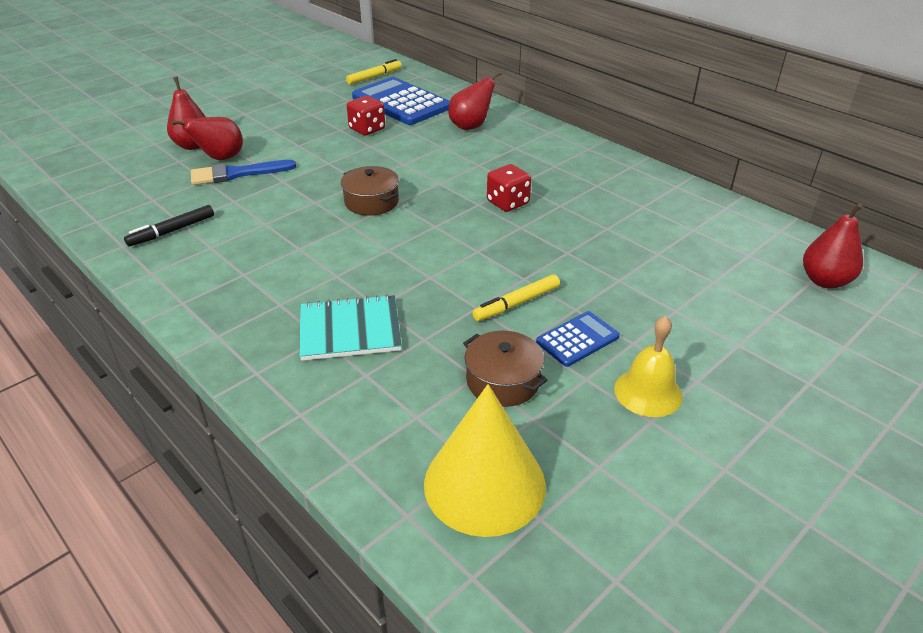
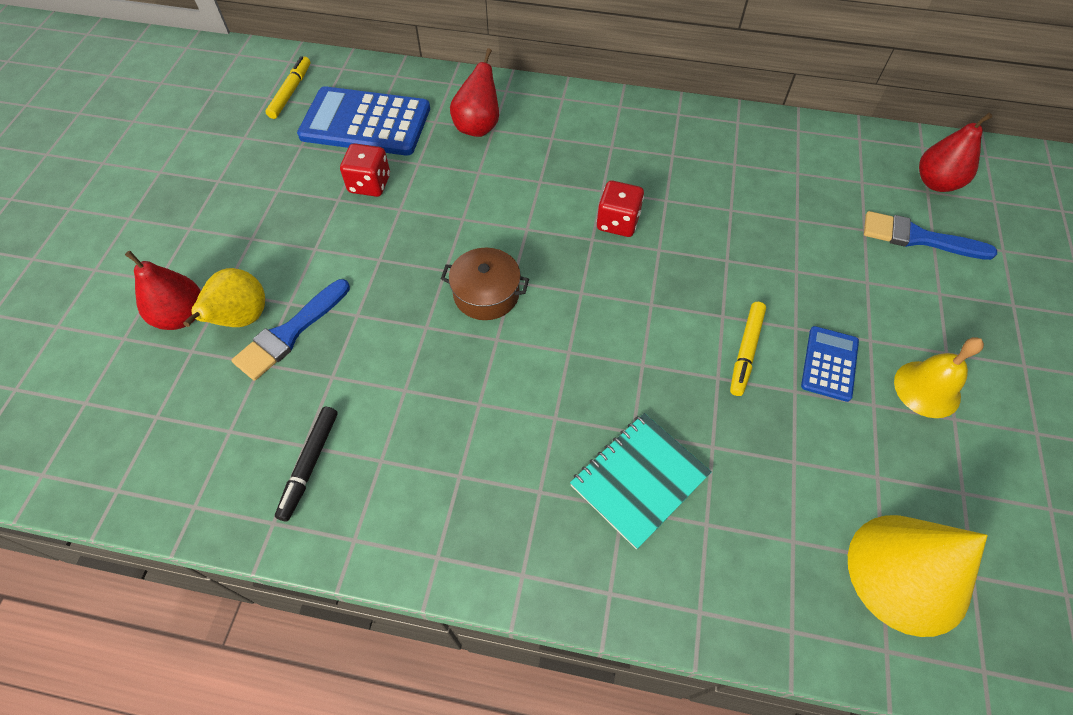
camera: 35 degrees left, 20 degrees up
red pear [171,117,243,160] -> yellow pear [183,268,265,327]
brown pot [463,331,547,407] -> none
none -> blue brush [864,211,997,260]

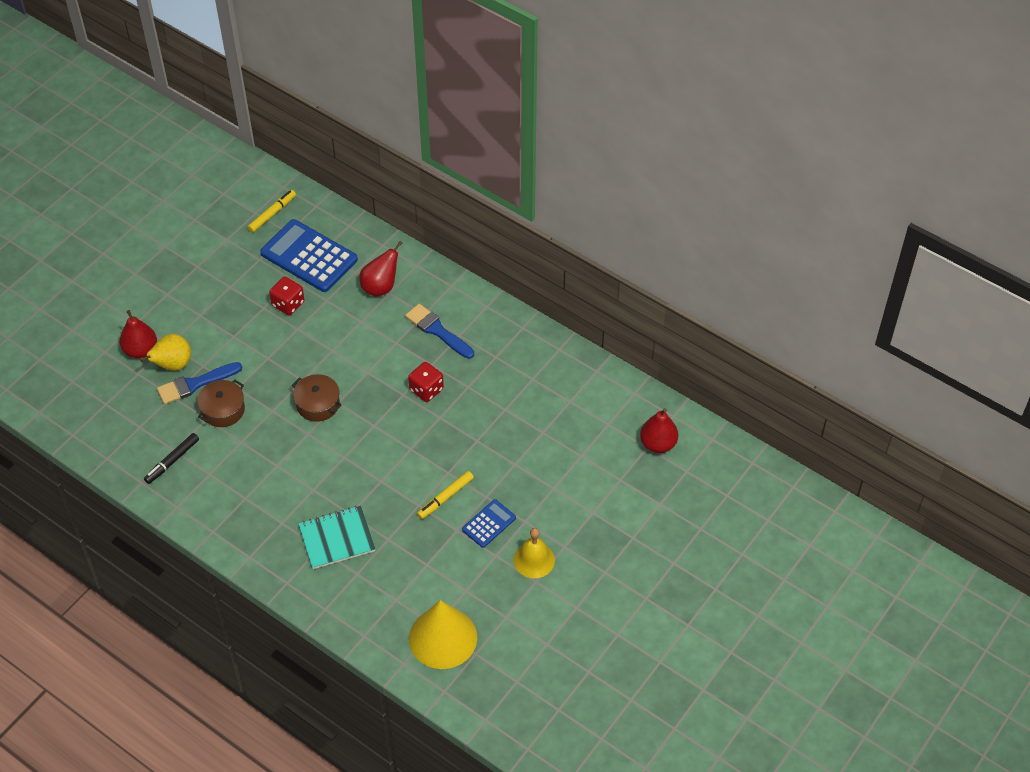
camera: 25 degrees right, 5 degrees down
blue brush [864,211,997,260] -> blue brush moved to [405,304,474,359]
none -> brown pot [197,380,245,427]

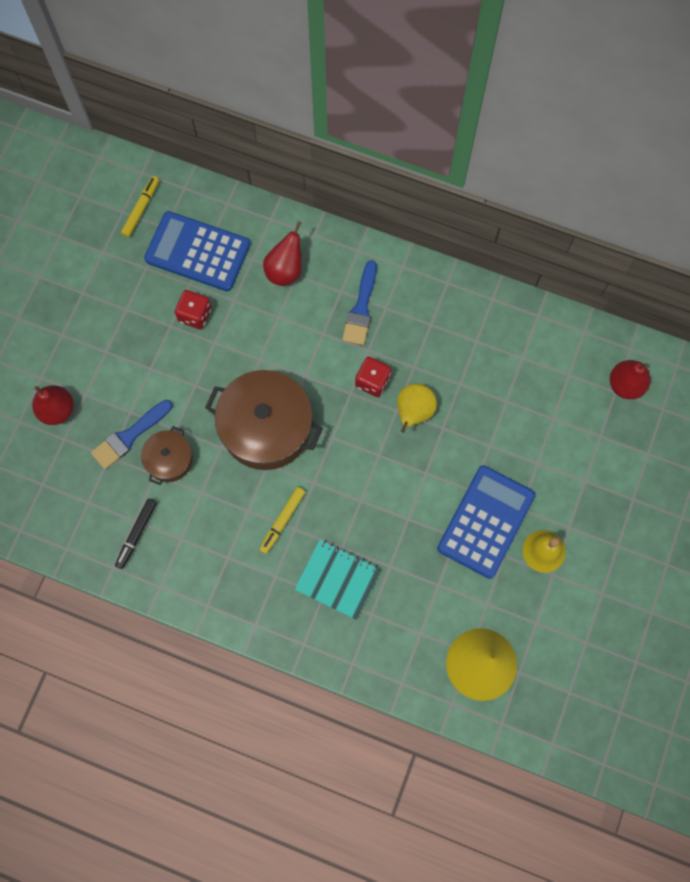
camera: 15 degrees left, 20 degrees up
yellow pear [140,334,191,371] -> yellow pear moved to [397,384,437,433]
brown pot [292,374,342,422] -> brown pot [205,370,323,470], size x1.92
turquoise notebook [298,506,376,569] -> turquoise notebook turned 60 degrees clockwise [295,539,381,620]
blue brush [405,304,474,359] -> blue brush turned 105 degrees counterclockwise [342,260,377,345]
yellow marker [417,471,474,519] -> yellow marker moved to [259,487,305,554]
blue calculator [462,499,516,548] -> blue calculator [437,465,535,579], size x1.95

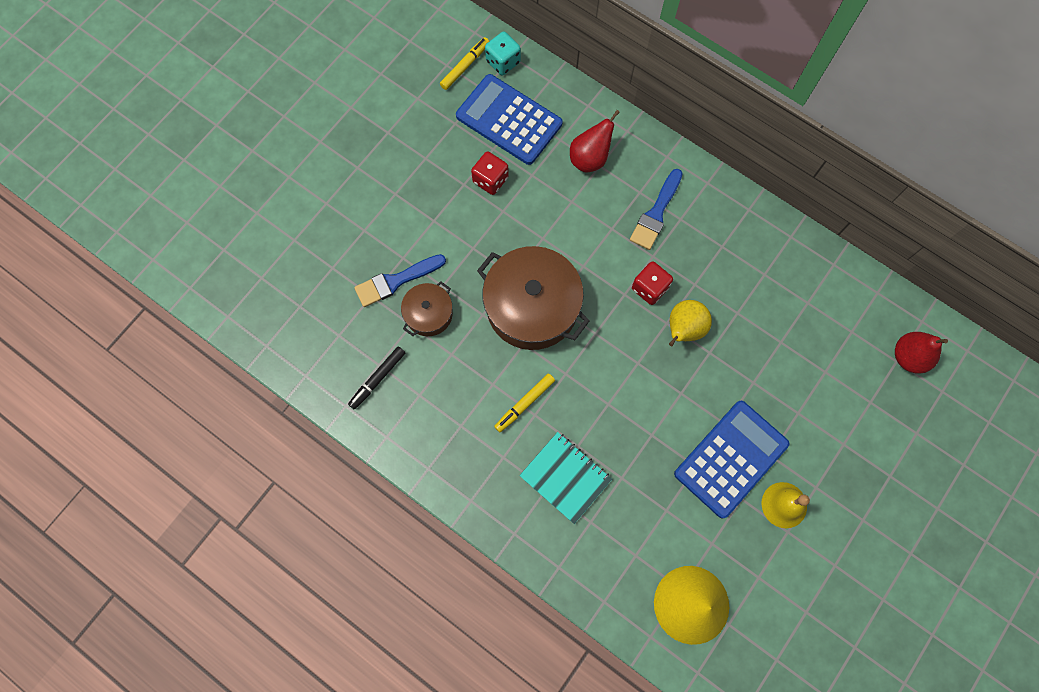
camera: 15 degrees right, 0 degrees up
red pear [32,385,74,425] -> none
none -> turquoise dice [485,32,521,75]

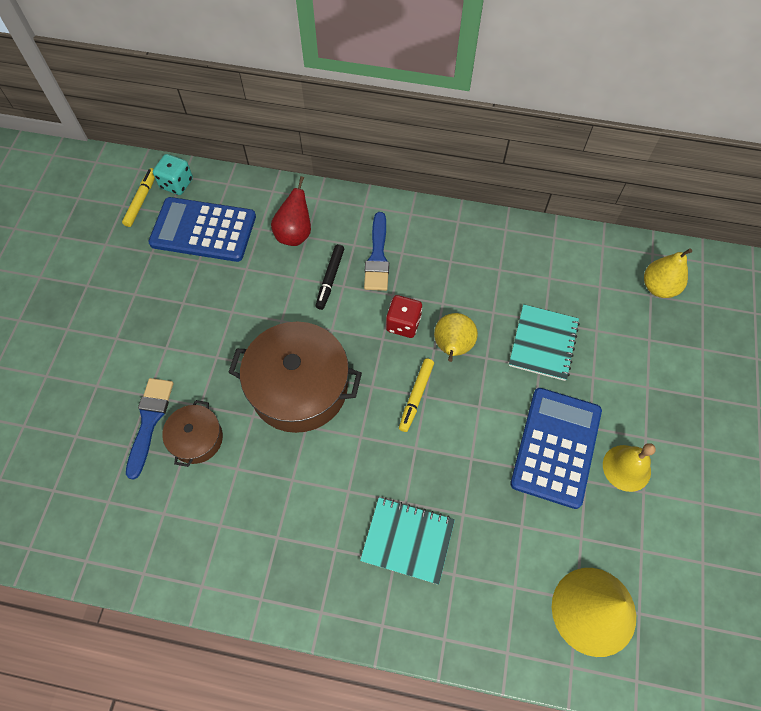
camera: 25 degrees left, 10 degrees down
black marker [348,347,405,410] -> black marker moved to [316,244,344,310]
blue brush [354,254,446,307] -> blue brush turned 150 degrees clockwise [126,378,173,480]
red dice [471,151,509,195] -> none
yellow marker [494,373,555,432] -> yellow marker moved to [399,358,434,432]
red pear [895,332,948,374] -> yellow pear [644,248,692,298]
none -> turquoise notebook [509,304,580,381]

